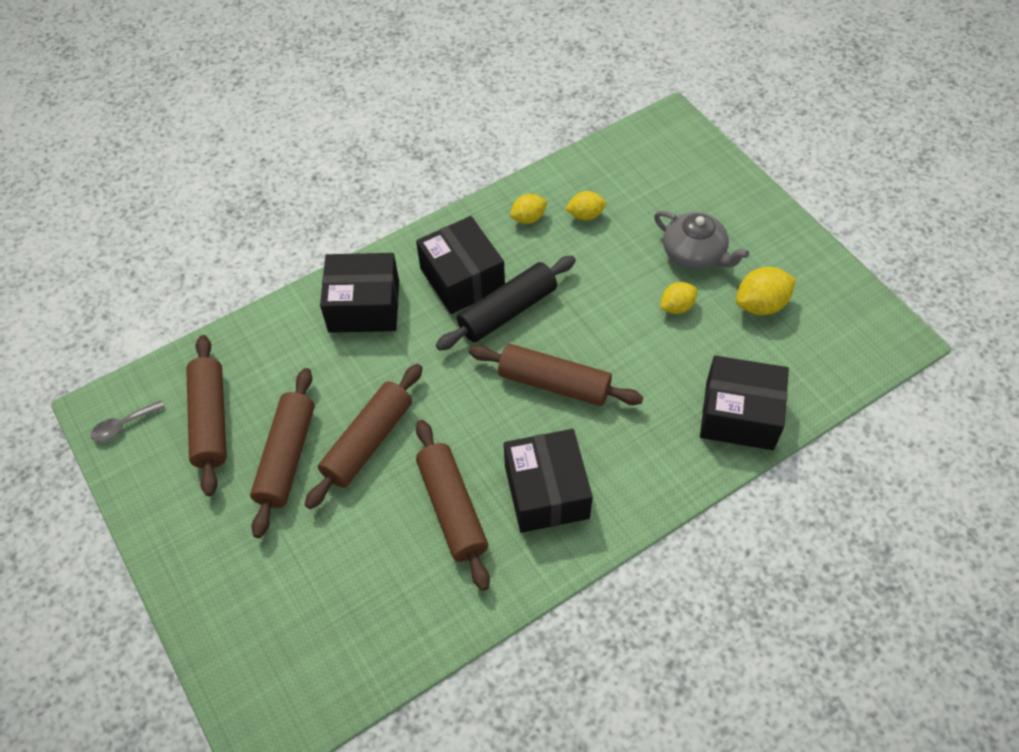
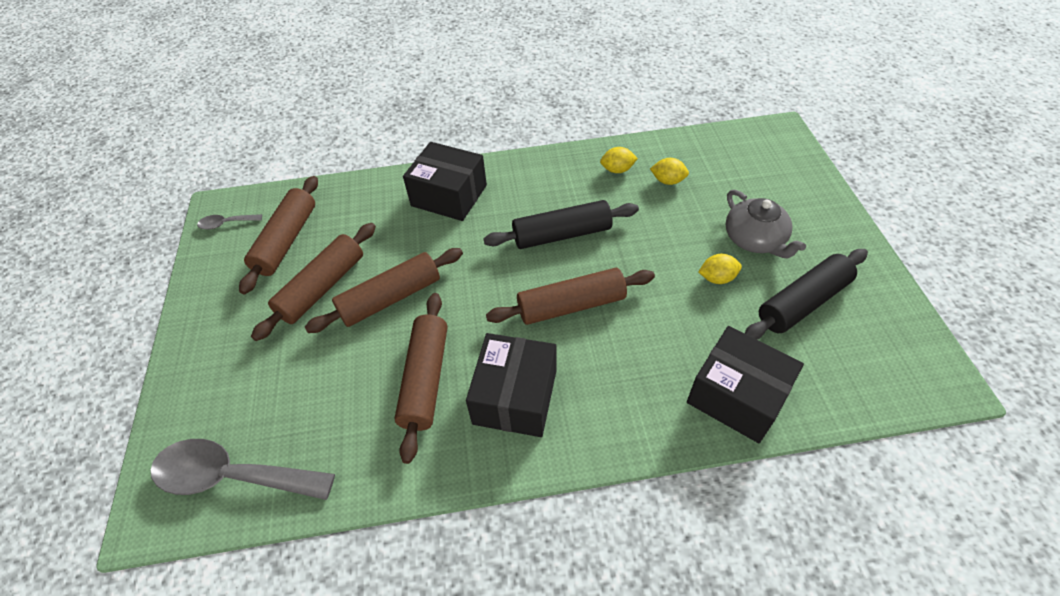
camera: 25 degrees right, 5 degrees down
black box [416,216,505,314] -> none
brown rolling pin [469,344,643,406] -> brown rolling pin turned 60 degrees counterclockwise [486,268,655,325]
yellow lemon [736,267,796,315] -> black rolling pin [745,249,868,340]
none -> grey spoon [150,439,335,500]

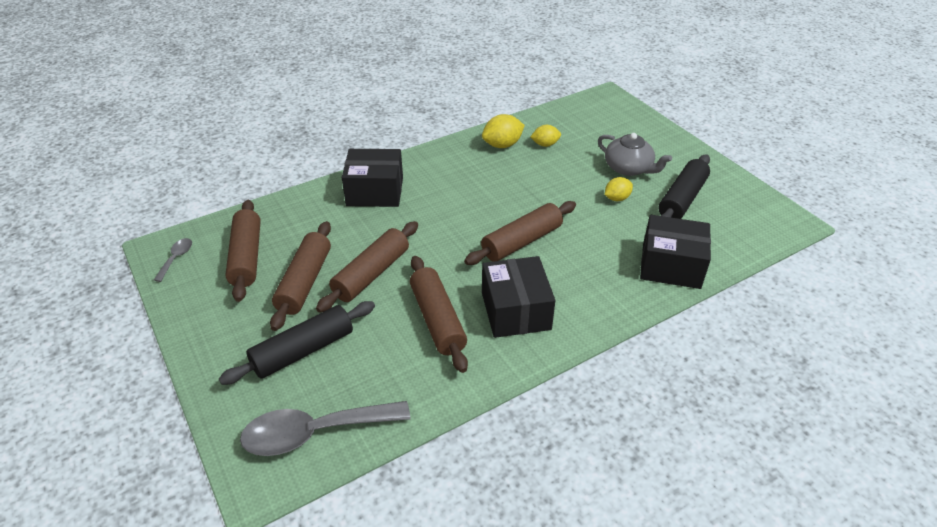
camera: 25 degrees left, 10 degrees down
grey spoon [197,214,262,230] -> grey spoon turned 135 degrees clockwise [154,238,192,282]
black rolling pin [483,200,639,249] -> black rolling pin moved to [219,301,375,385]
yellow lemon [600,147,638,173] -> yellow lemon [482,114,525,148], size x1.52

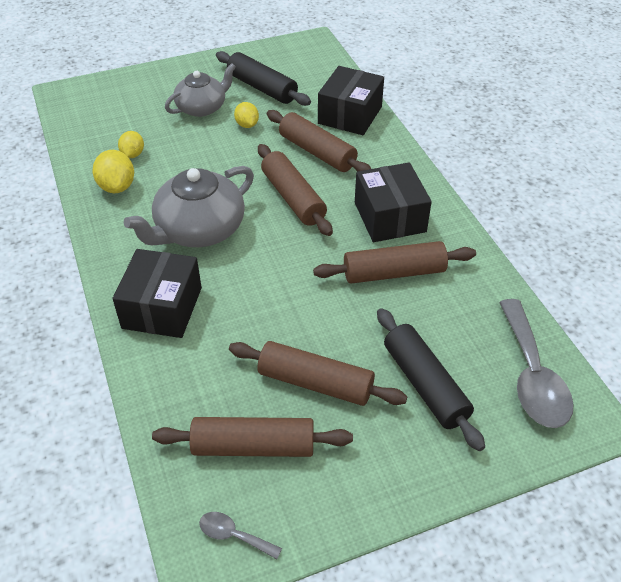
camera: 80 degrees left, 5 degrees up
brown rolling pin [316,221,418,313] -> brown rolling pin moved to [267,110,371,172]
black box [482,256,555,338] -> black box turned 75 degrees clockwise [355,162,432,242]
none -> grey teapot [124,166,254,247]

